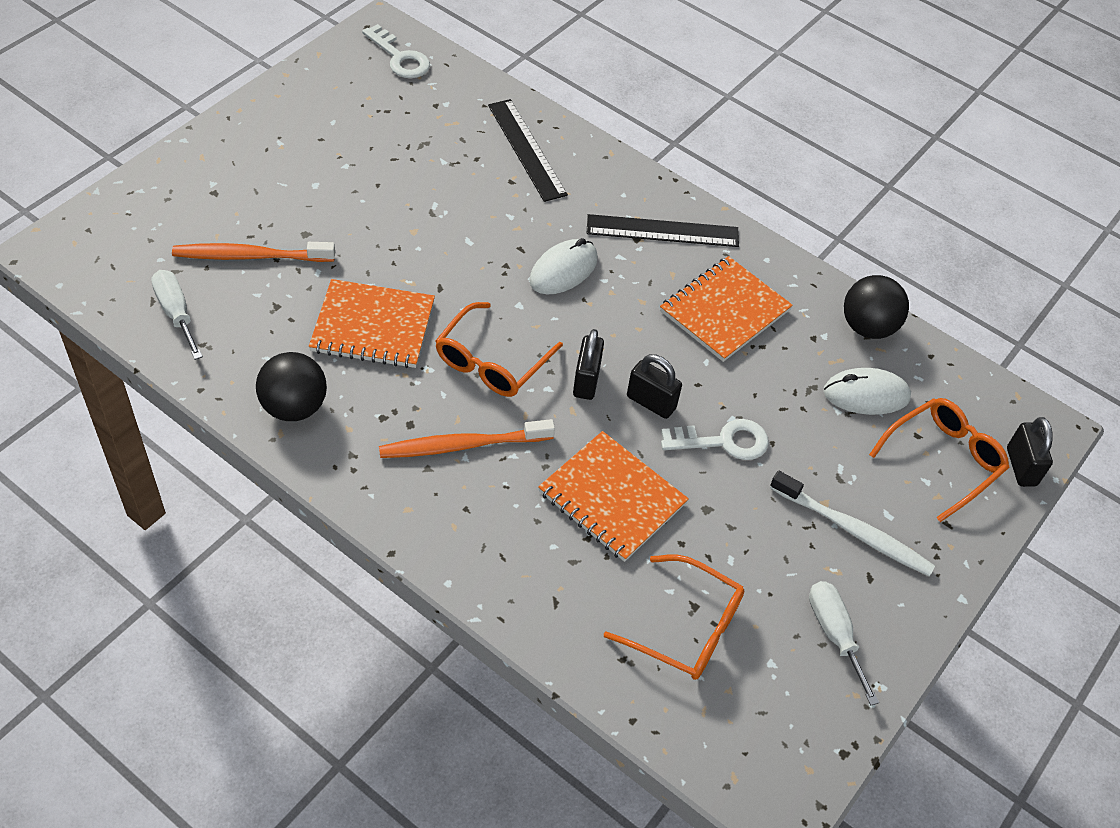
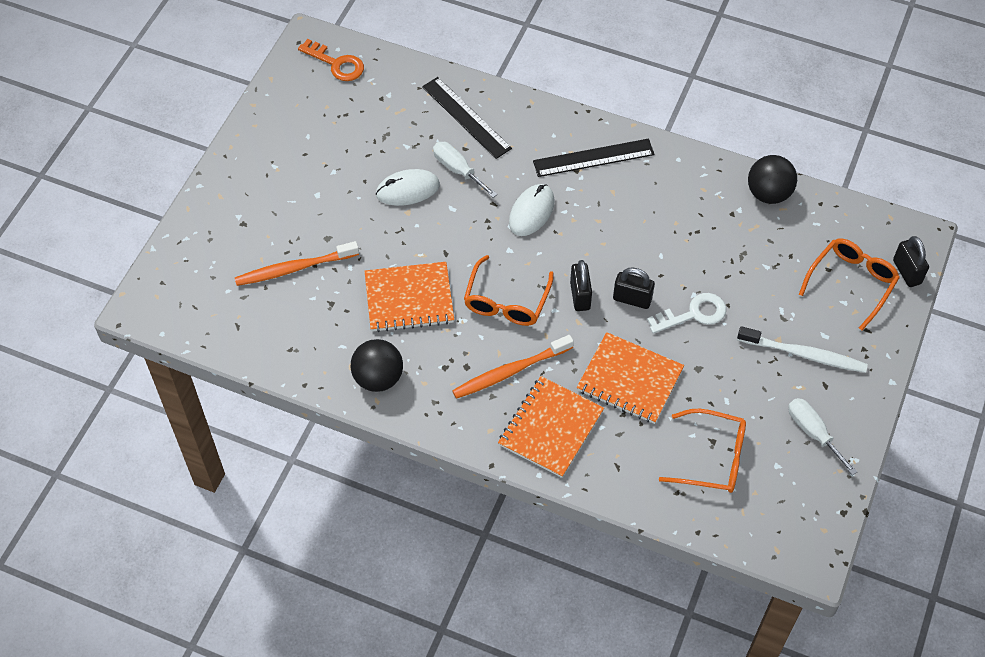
camera: 10 degrees left, 5 degrees up
white screwdriver [151,270,203,360] -> white screwdriver moved to [433,142,497,198]
white key [362,24,430,78] -> orange key [298,39,364,81]
orange notebook [660,256,793,362] -> orange notebook moved to [498,376,604,478]
white mouse [823,368,911,415] -> white mouse moved to [376,169,440,206]

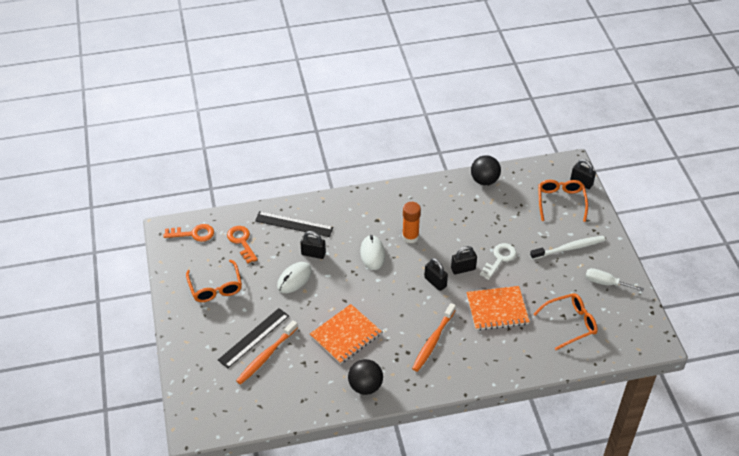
camera: 35 degrees left, 10 degrees down
white screwdriver [433,142,497,198] -> black padlock [300,231,326,259]
orange glasses [464,255,554,326] -> orange glasses moved to [186,260,242,302]
orange notebook [498,376,604,478] -> none
black ruler [533,139,655,177] -> black ruler moved to [218,308,289,368]
none -> orange key [227,226,258,264]
none -> orange glue stick [402,202,421,244]

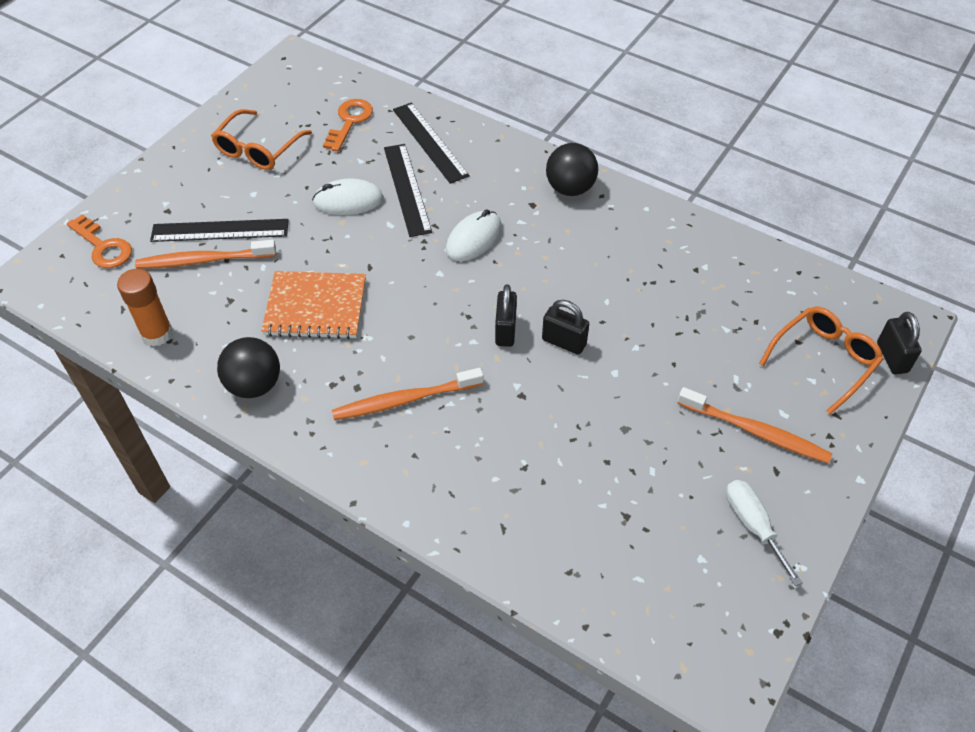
camera: 45 degrees right, 5 degrees up
orange key [164,224,214,242] -> orange key moved to [67,214,132,268]
black padlock [300,231,326,259] -> black ruler [384,144,432,237]
orange glue stick [402,202,421,244] -> orange glue stick moved to [117,269,173,346]
orange notebook [466,286,530,331] -> none
black ball [471,155,501,185] -> black ball moved to [546,143,598,196]
white key [480,243,517,280] -> none
white toothbrush [530,236,605,260] -> orange toothbrush [677,387,832,464]
orange glasses [534,293,598,350] -> none

